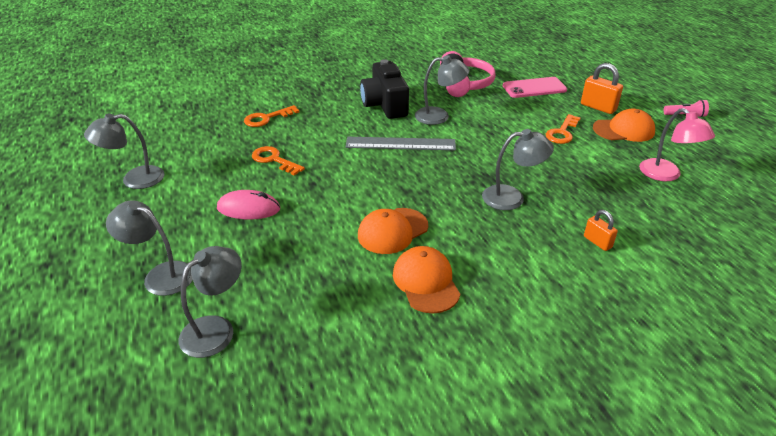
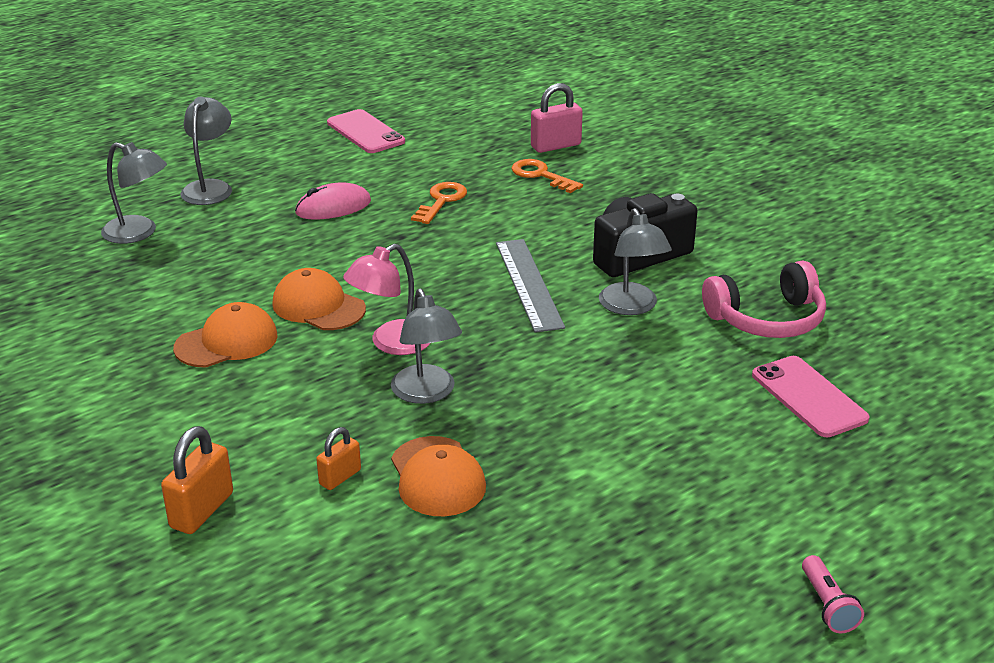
camera: 75 degrees right, 5 degrees down
grey lamp [84,114,164,189] -> pink phone [327,109,405,153]
pink mouse [217,190,280,219] -> pink mouse turned 75 degrees clockwise [295,182,371,220]
orange key [546,114,581,144] -> none
orange padlock [581,63,623,114] -> orange padlock moved to [161,426,233,534]
orange cap [593,109,655,142] -> orange cap moved to [391,436,486,516]
pink lamp [639,108,715,181] -> pink lamp moved to [343,244,431,355]
none -> pink padlock [531,83,583,153]

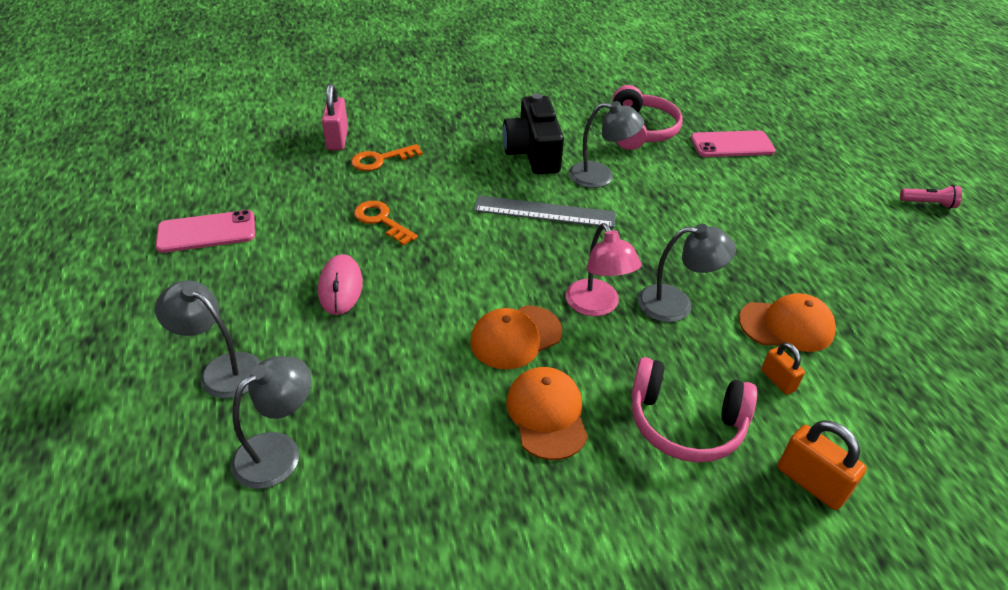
camera: 70 degrees left, 10 degrees up
none -> pink headphones [631,357,757,462]

